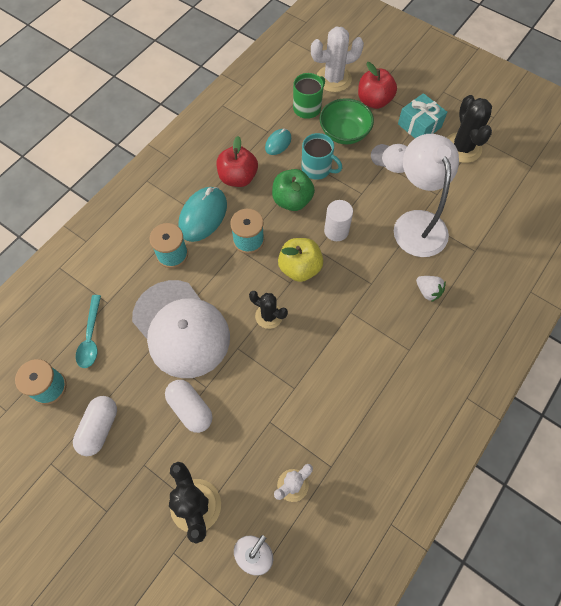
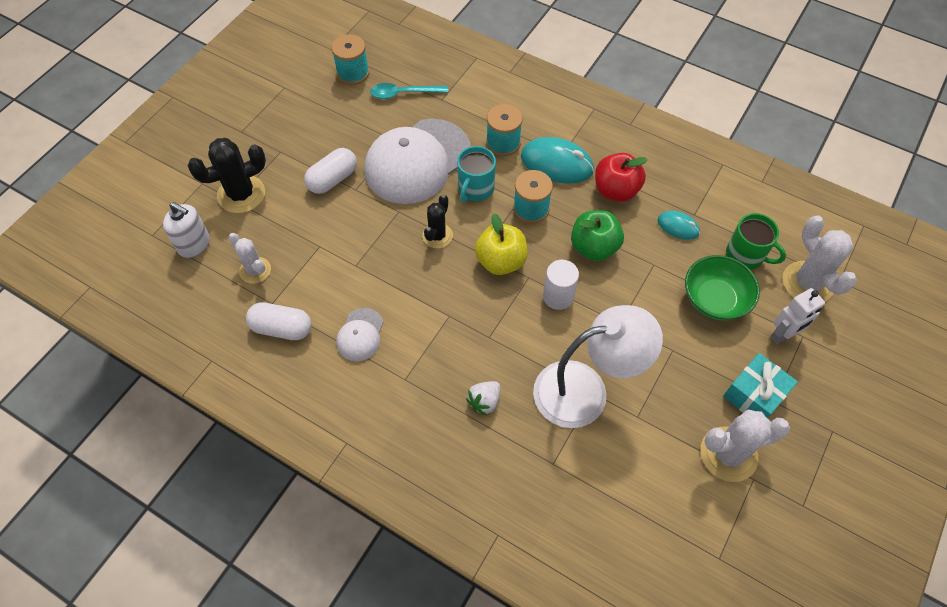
camera: 85 degrees right, 5 degrees down
white capsule [73,396,117,456] -> white capsule moved to [246,302,312,340]
turquoise mug [301,133,342,180] -> turquoise mug moved to [457,146,496,202]
red apple [358,62,397,109] -> white robot [770,288,825,344]
white cap [371,144,407,173] -> white cap moved to [336,308,383,361]
black cactus [447,95,492,163] -> white cactus [700,410,790,482]

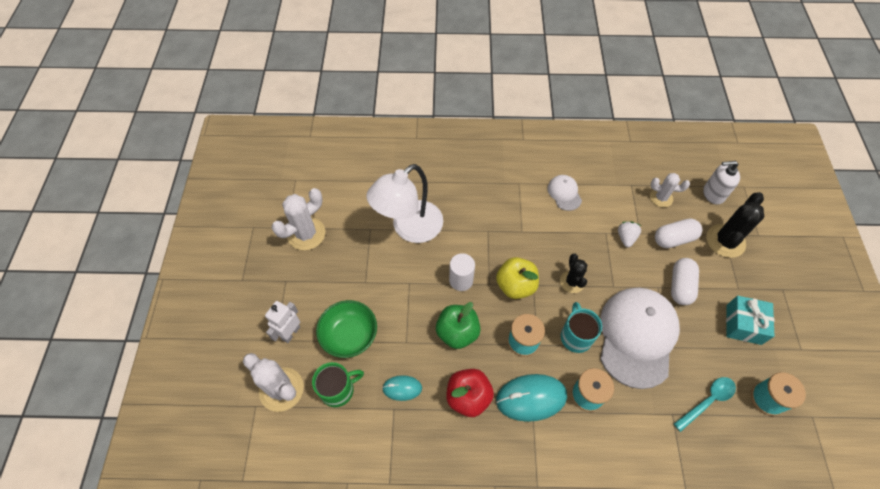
camera: 150 degrees right, 0 degrees up
white capsule [246,302,312,340] -> white capsule moved to [655,218,702,248]
white strawberry [466,381,500,416] -> white strawberry moved to [618,221,641,247]
turquoise gift [723,353,798,418] -> turquoise gift moved to [726,296,774,345]
green mug [726,213,786,270] -> green mug turned 150 degrees clockwise [312,362,364,407]

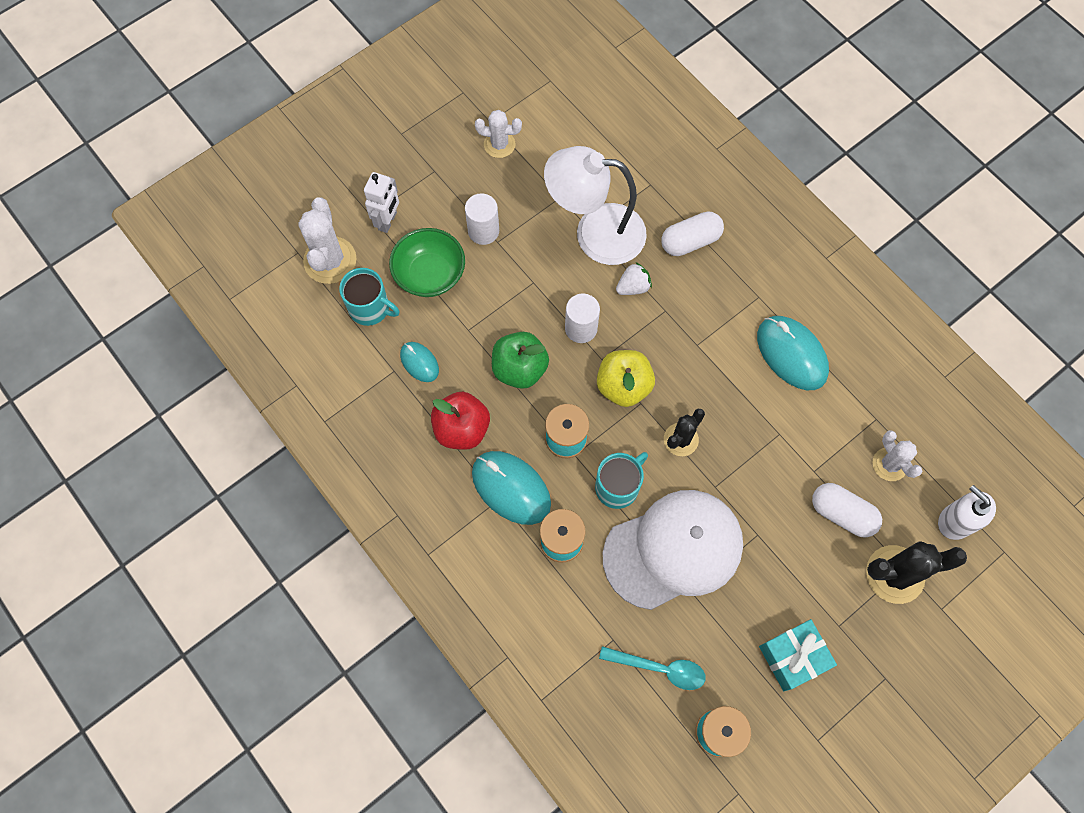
camera: 50 degrees right, 10 degrees up
white robot [265,301,300,343] -> white robot turned 120 degrees clockwise [364,172,399,233]
white cactus [272,188,325,250] -> white cactus [475,110,522,158], size x0.62
green mug [312,362,364,407] -> turquoise mug [339,268,400,326]
white cap [548,175,582,211] -> turquoise mouse [757,316,829,390]
white strawberry [618,221,641,247] -> white strawberry moved to [616,262,652,295]
white capsule [671,258,699,305] -> white capsule moved to [661,211,724,256]
none -> white cylinder [465,193,499,245]

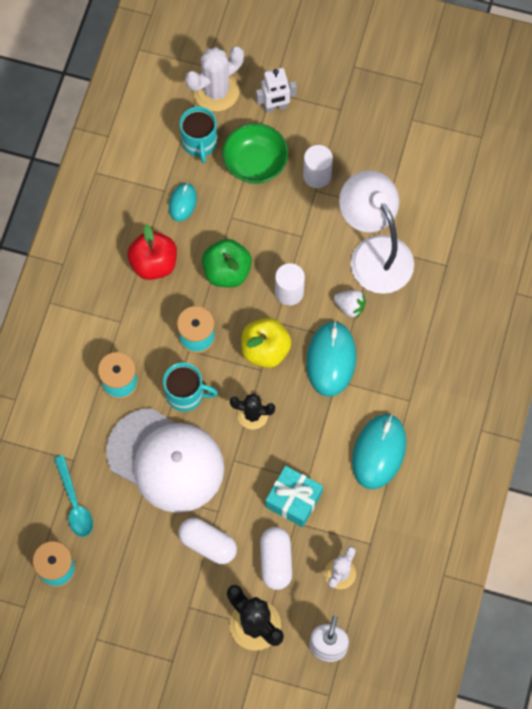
camera: 55 degrees right, 0 degrees up
turquoise mouse [472,451,551,525] -> turquoise mouse moved to [306,321,356,397]
white cactus [475,110,522,158] -> none
white capsule [661,211,724,256] -> white capsule moved to [178,518,237,564]
turquoise gift [759,619,837,691] -> turquoise gift moved to [266,466,323,527]

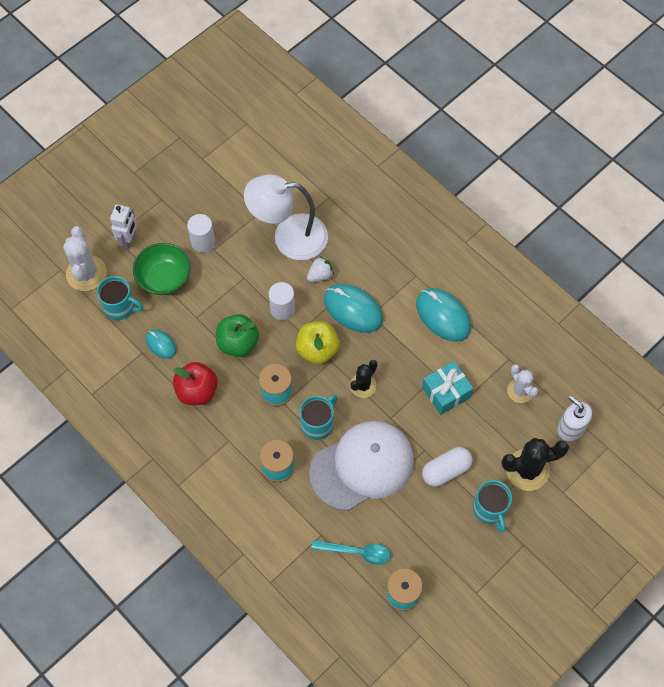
camera: 60 degrees left, 5 degrees down
white capsule [260,527,292,590] -> none
none -> turquoise mug [473,480,512,533]

